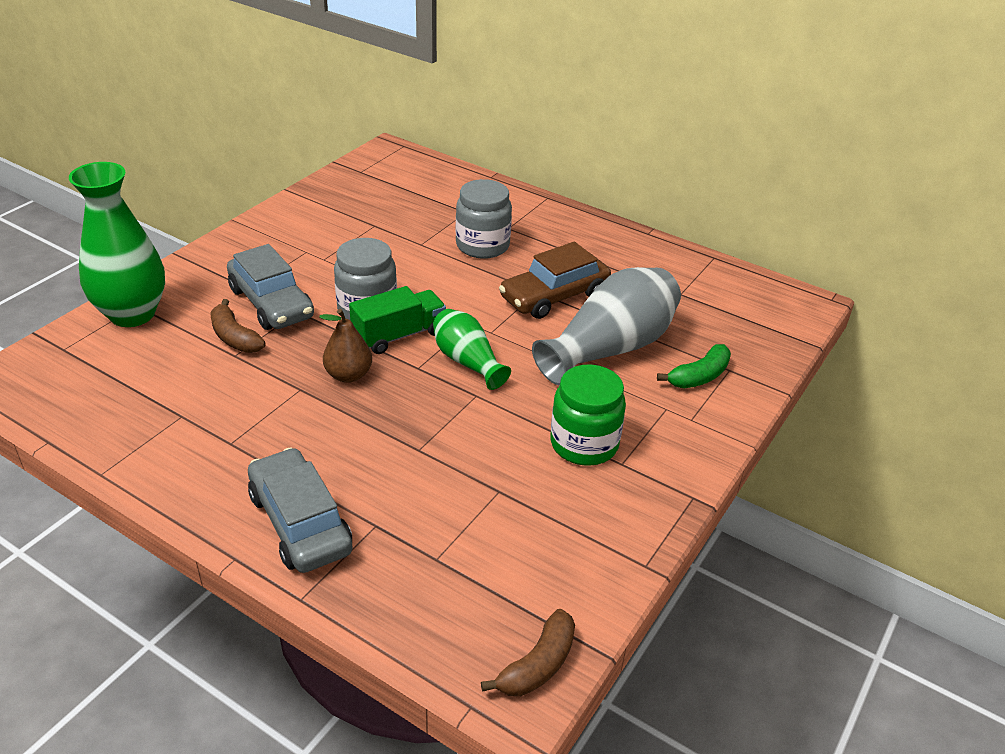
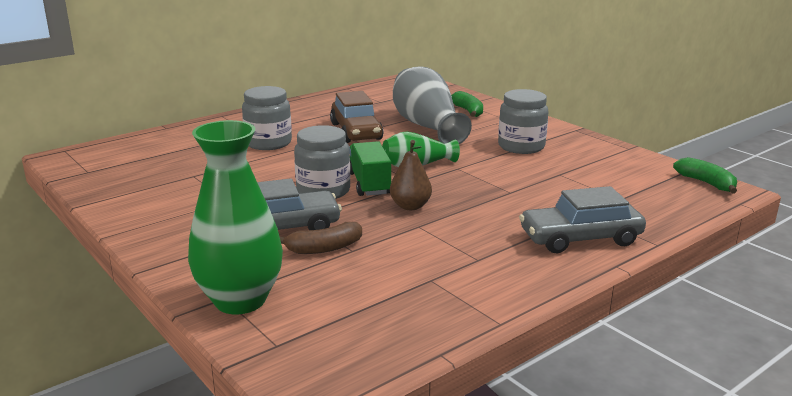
camera: 70 degrees left, 15 degrees down
brown banana [481,609,575,696] -> green banana [673,157,737,193]
green jar [550,364,626,466] -> grey jar [498,89,549,154]

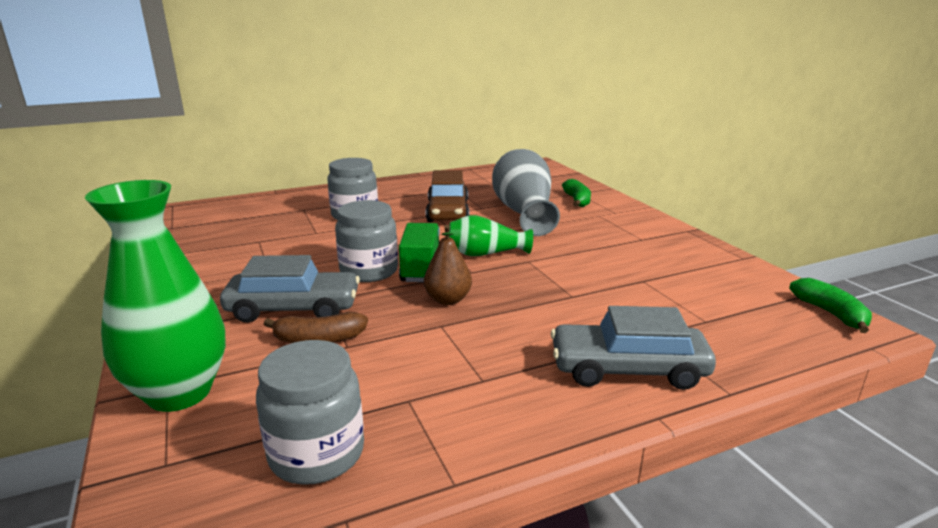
camera: 15 degrees right, 0 degrees up
grey jar [498,89,549,154] -> grey jar moved to [256,340,364,485]

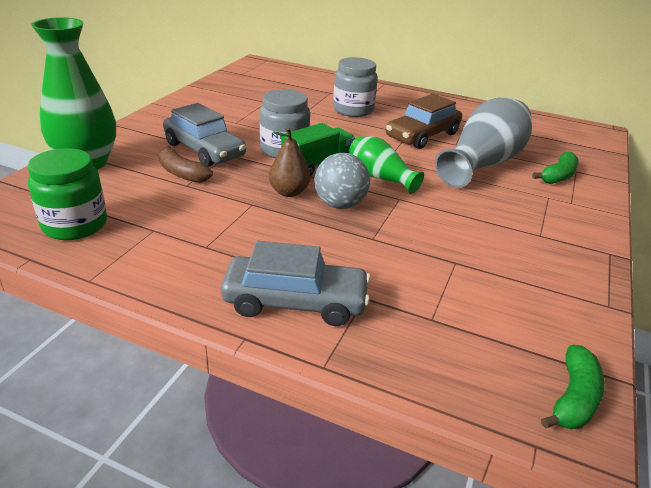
camera: 45 degrees right, 10 degrees up
grey jar [256,340,364,485] -> green jar [28,148,107,240]
grey car [551,306,716,390] -> grey car turned 135 degrees clockwise [221,241,370,326]
none -> grey ball [314,153,370,209]

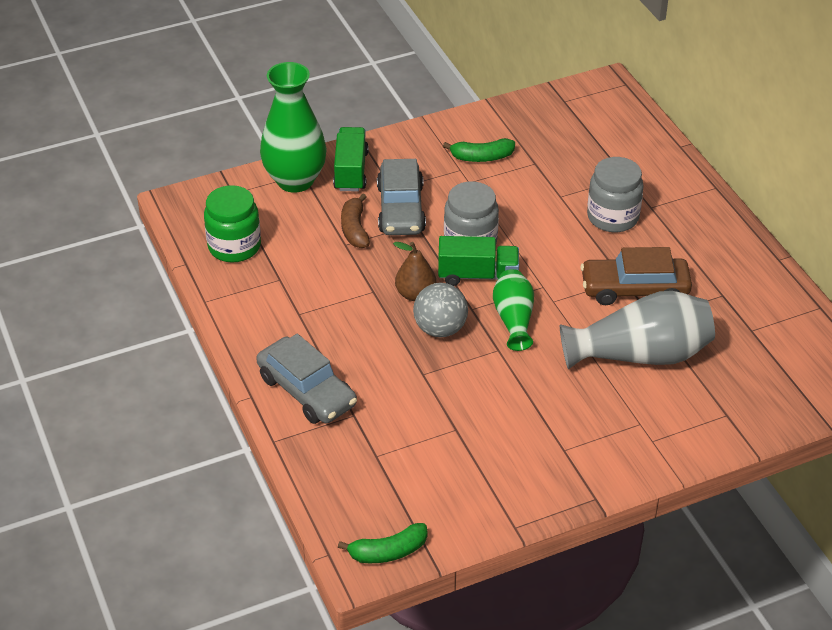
camera: 45 degrees right, 10 degrees up
green banana [532,152,579,184] -> green banana moved to [443,138,515,162]
none -> green truck [333,127,369,191]

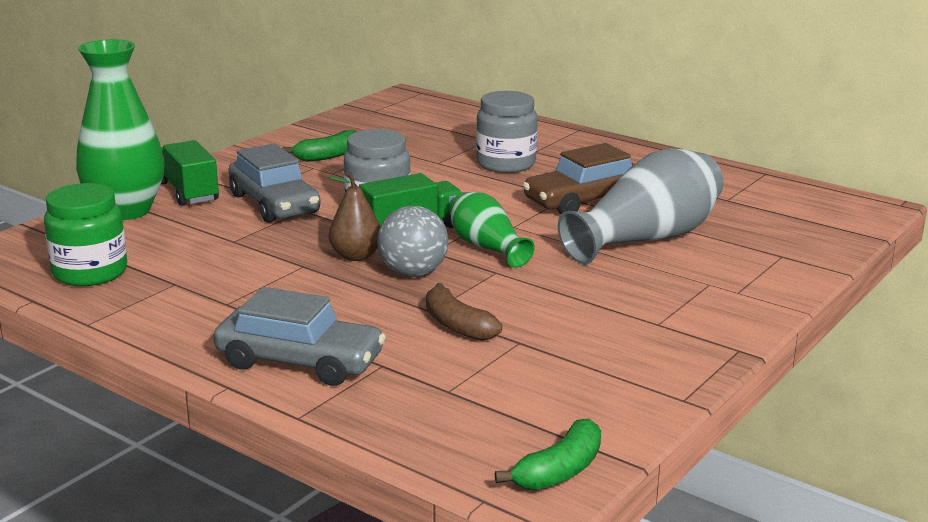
camera: 30 degrees left, 20 degrees down
brown banana [341,194,370,248] -> brown banana moved to [426,283,502,341]

